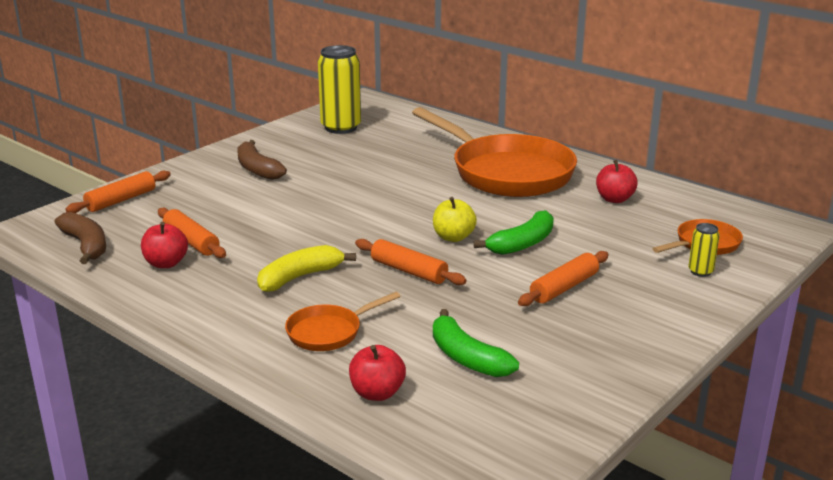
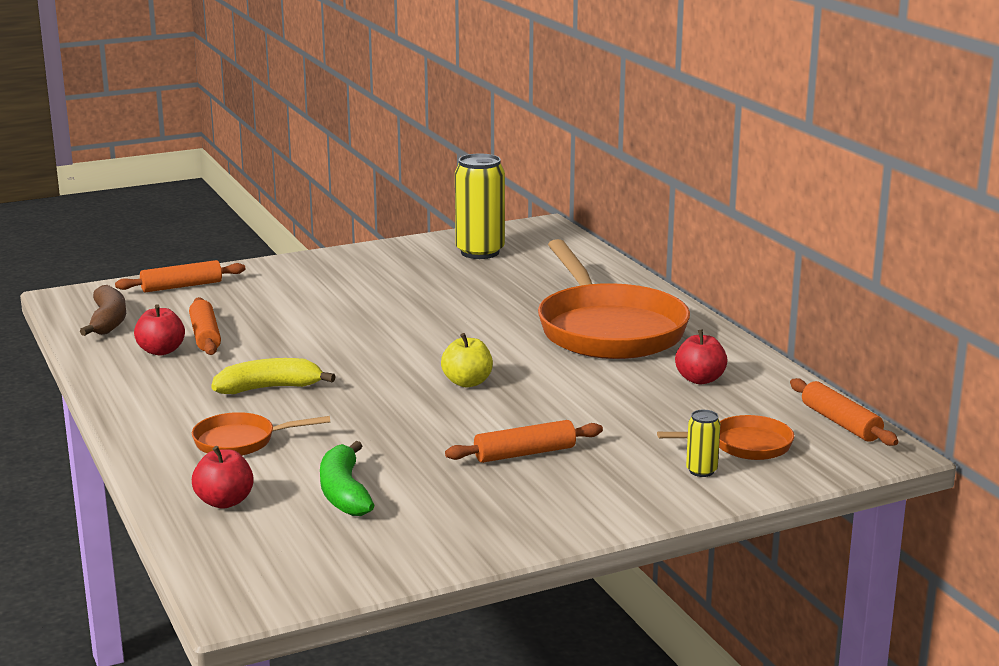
camera: 25 degrees right, 5 degrees down
brown banana [237,140,287,180] -> none
orange rolling pin [355,239,467,285] -> orange rolling pin moved to [790,378,899,446]
green banana [473,210,554,255] -> none

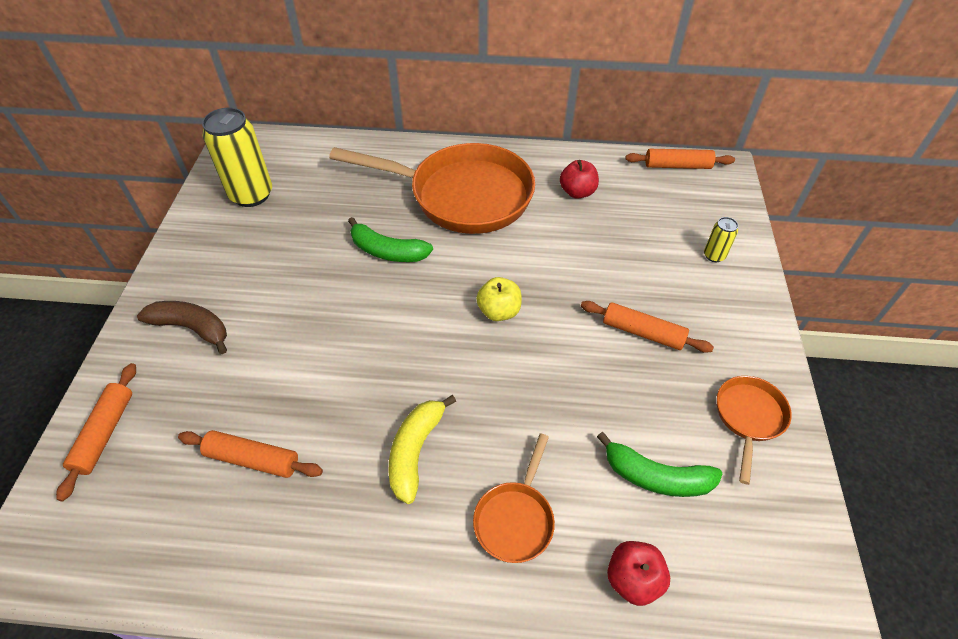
camera: 60 degrees left, 30 degrees up
brown banana [80,285,126,336] -> brown banana moved to [137,301,227,354]
red apple [134,304,185,355] -> none
orange rolling pin [445,420,603,463] -> orange rolling pin turned 75 degrees counterclockwise [581,301,714,353]
orange pan [657,415,794,460] -> orange pan moved to [717,376,792,485]
none -> green banana [348,217,433,262]

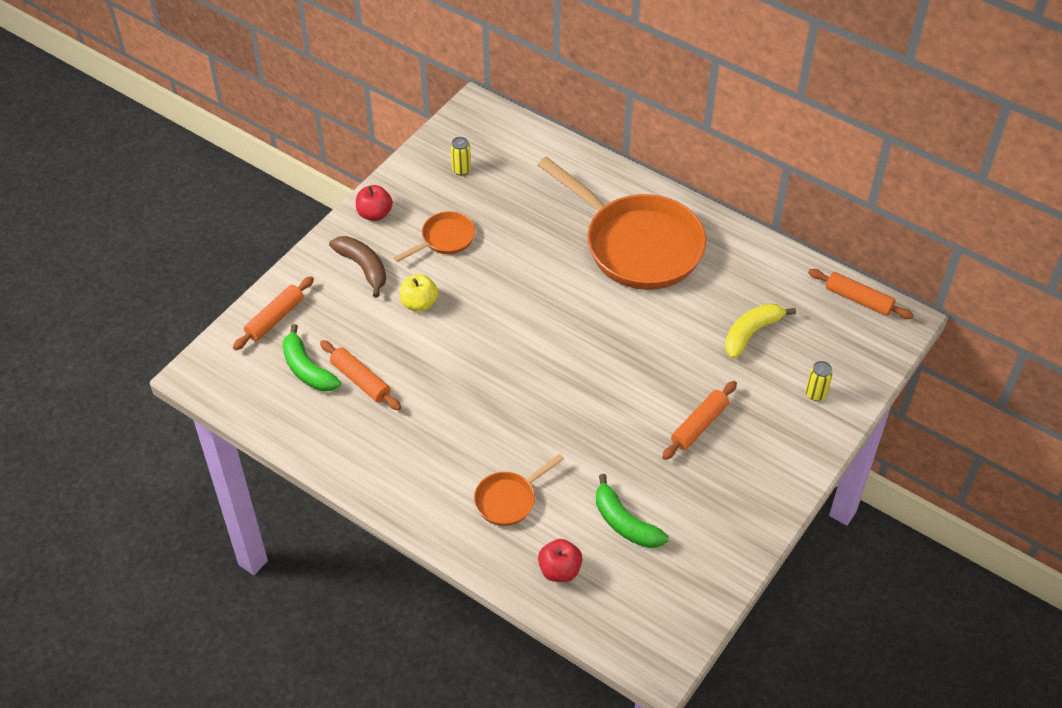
camera: 30 degrees right, 0 degrees up
yellow can [202,108,272,207] -> yellow can [450,137,471,176], size x0.46
green banana [348,217,433,262] -> green banana moved to [282,324,341,392]
yellow banana [389,395,456,504] -> yellow banana moved to [725,303,796,359]
yellow apple [476,277,522,321] -> yellow apple moved to [400,274,438,312]
red apple [560,160,599,199] -> red apple moved to [356,185,393,221]
orange rolling pin [581,301,714,353] -> orange rolling pin turned 75 degrees clockwise [662,381,737,460]
orange pan [717,376,792,485] -> orange pan moved to [394,211,475,262]

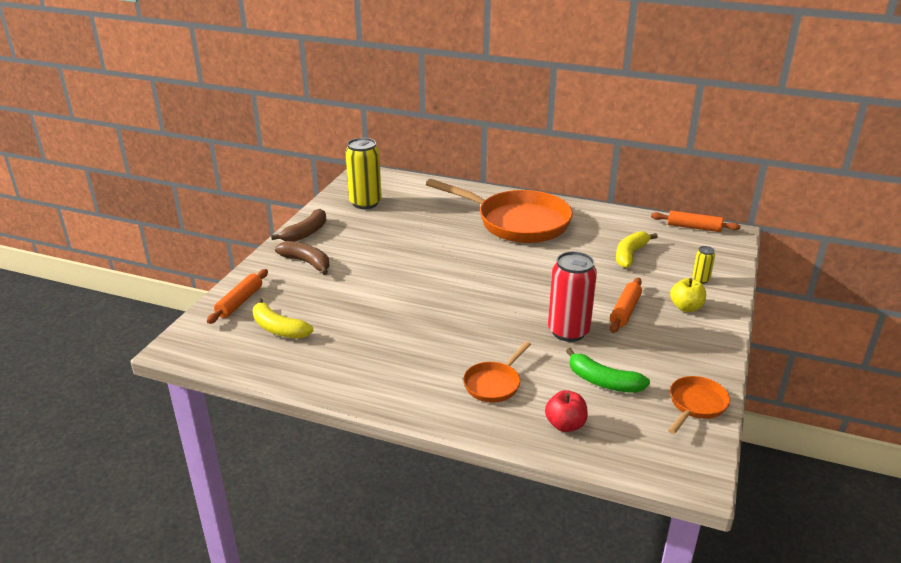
camera: 15 degrees left, 20 degrees down
green banana [282,324,341,392] -> yellow banana [252,298,313,339]
orange rolling pin [320,340,401,410] -> none
red apple [356,185,393,221] -> brown banana [271,209,326,242]
orange pan [394,211,475,262] -> orange pan moved to [668,376,730,434]
yellow apple [400,274,438,312] -> yellow apple moved to [670,278,706,312]
yellow can [450,137,471,176] -> yellow can [345,138,382,209], size x2.16
none -> red can [548,251,597,342]

